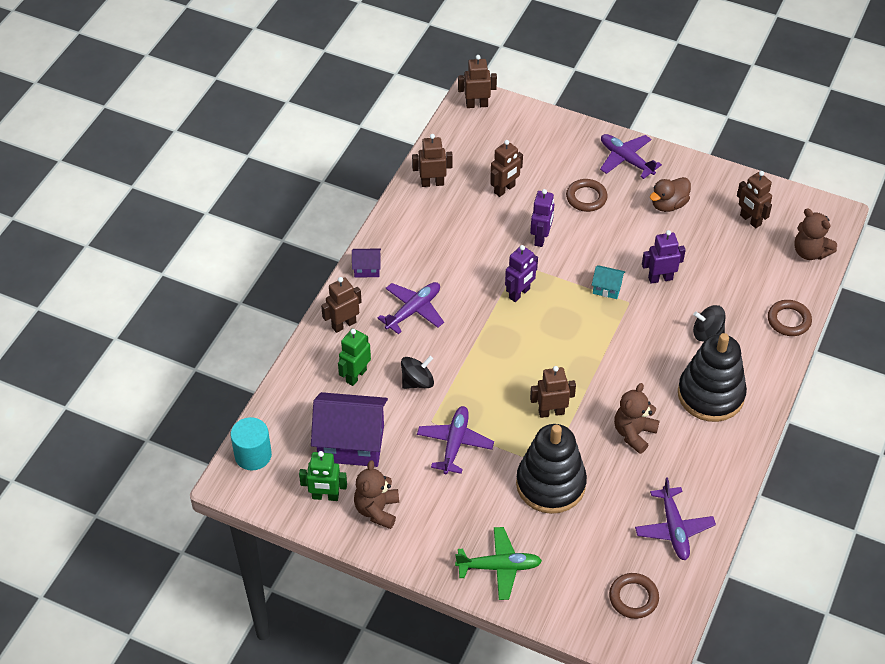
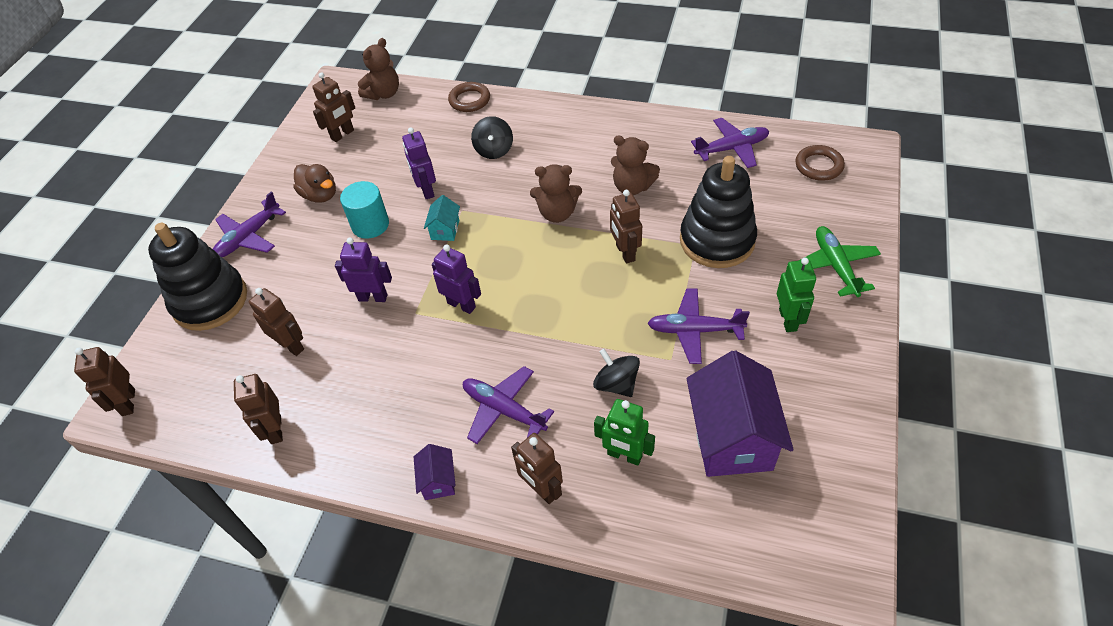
camera: 95 degrees left, 0 degrees up
turquoise cylinder [231,417,272,471] -> turquoise cylinder moved to [340,181,389,239]
green robot [299,451,347,501] -> green robot moved to [777,258,816,332]
brown teddy bear [354,460,399,529] -> brown teddy bear moved to [530,164,582,223]
brown ring [566,179,608,212] -> none
black stacking toy [678,333,747,422] -> black stacking toy moved to [148,223,247,331]

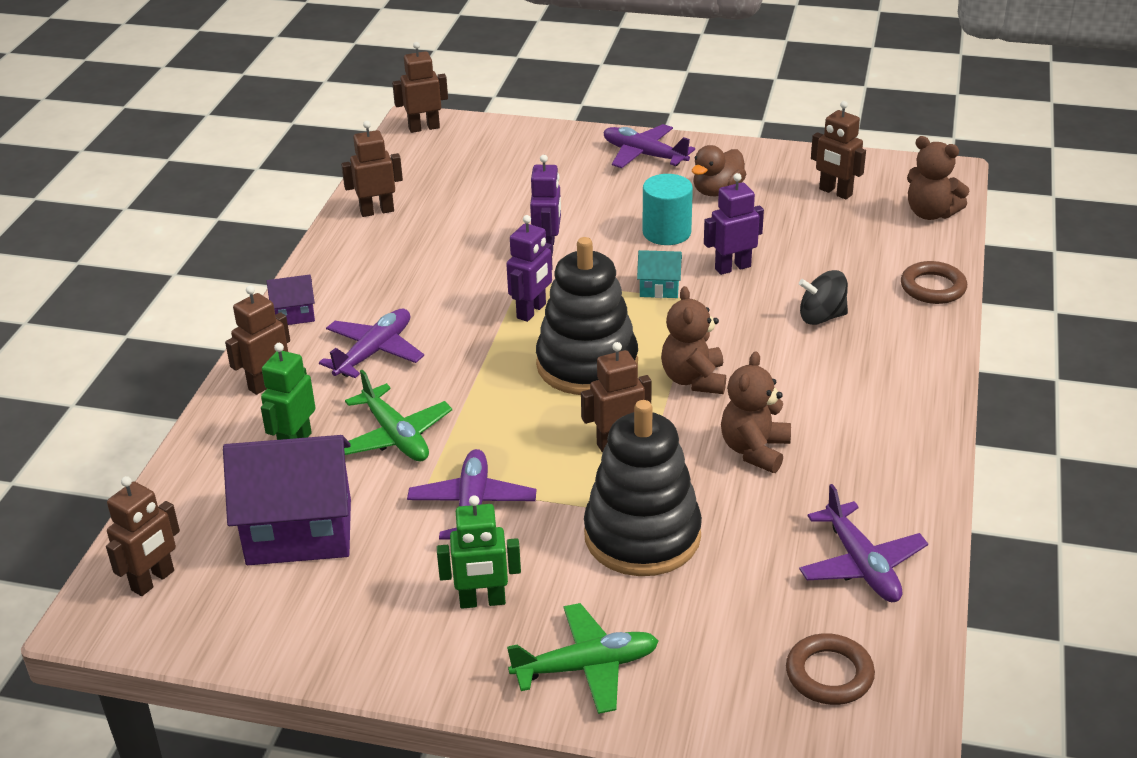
camera: 85 degrees right, 15 degrees down
black stacking toy [148,223,247,331] -> black stacking toy moved to [536,237,638,395]
brown robot [249,288,304,356] -> brown robot moved to [106,476,180,596]
black spinning top [593,349,640,397] -> green plane [344,369,452,462]

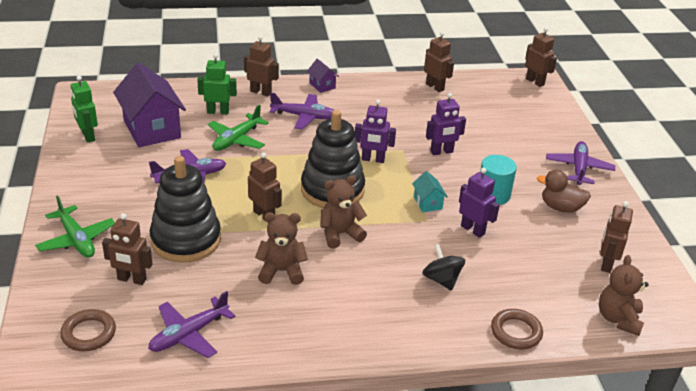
camera: 65 degrees right, 0 degrees up
brown robot [106,476,180,596] -> brown robot moved to [102,213,153,285]
green robot [437,495,521,609] -> green robot moved to [71,75,98,143]

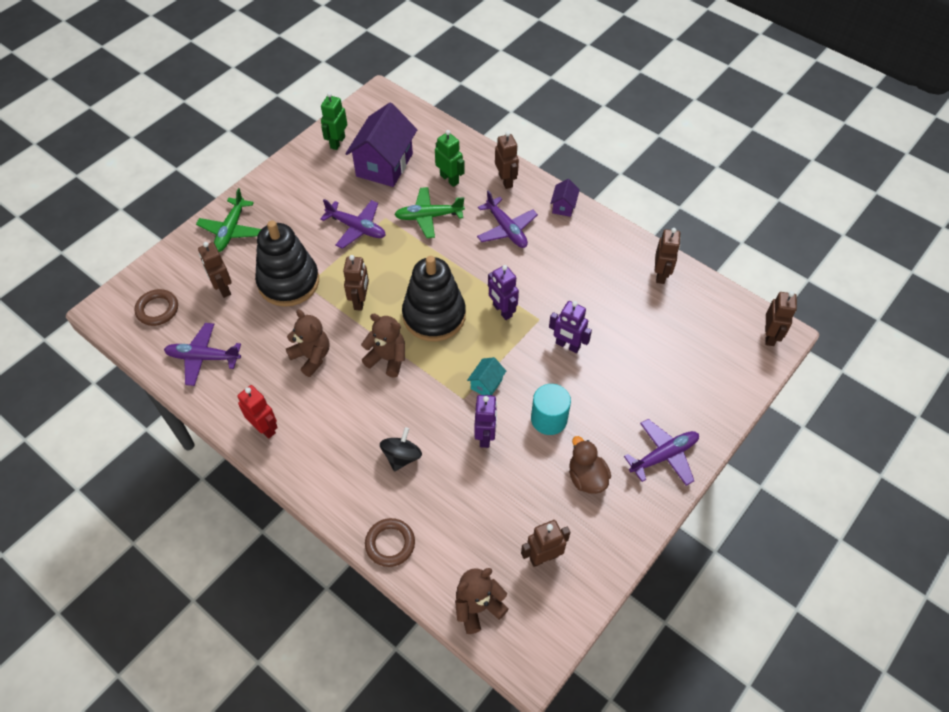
camera: 50 degrees right, 20 degrees up
none -> red robot [237,385,278,439]

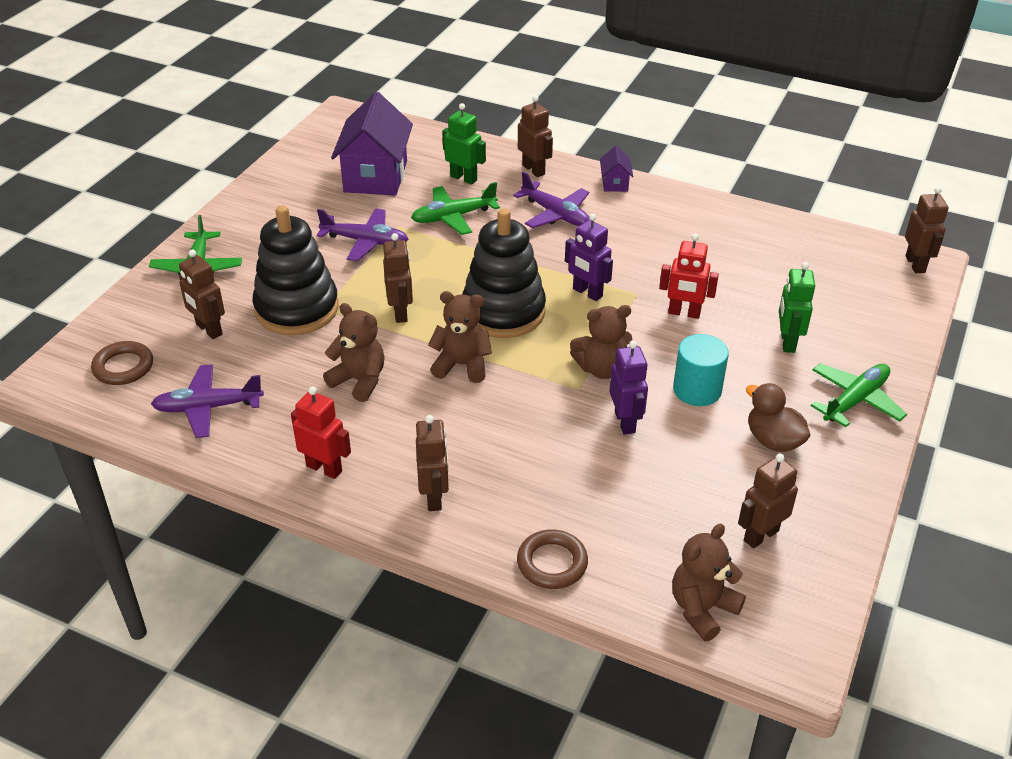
camera: 15 degrees left, 15 degrees down
green robot [321,92,347,150] -> green robot moved to [779,262,815,353]
black spinning top [380,427,422,472] -> none
turquoise house [467,357,506,395] -> brown teddy bear [570,305,632,379]
purple robot [549,301,592,353] -> red robot [659,234,719,319]
purple plane [624,419,699,486] -> green plane [811,363,907,427]
brown robot [655,228,681,284] -> brown robot moved to [416,415,449,511]

